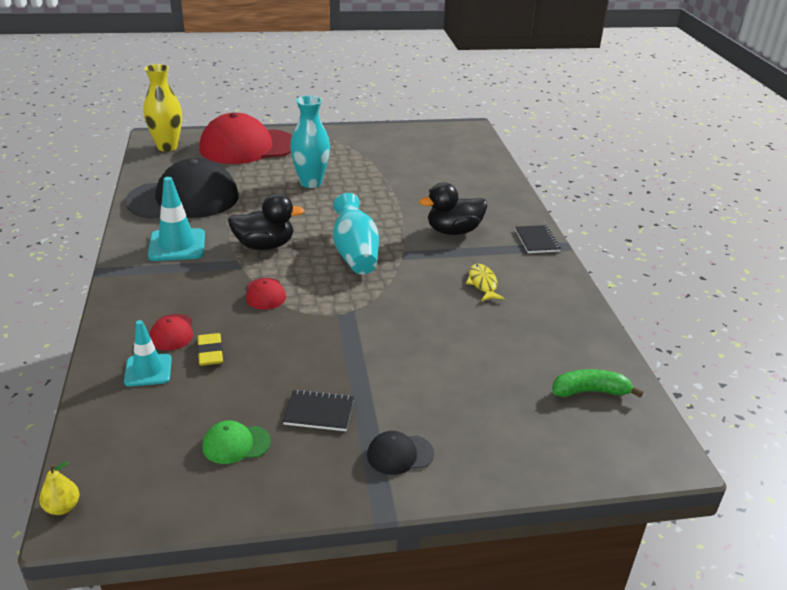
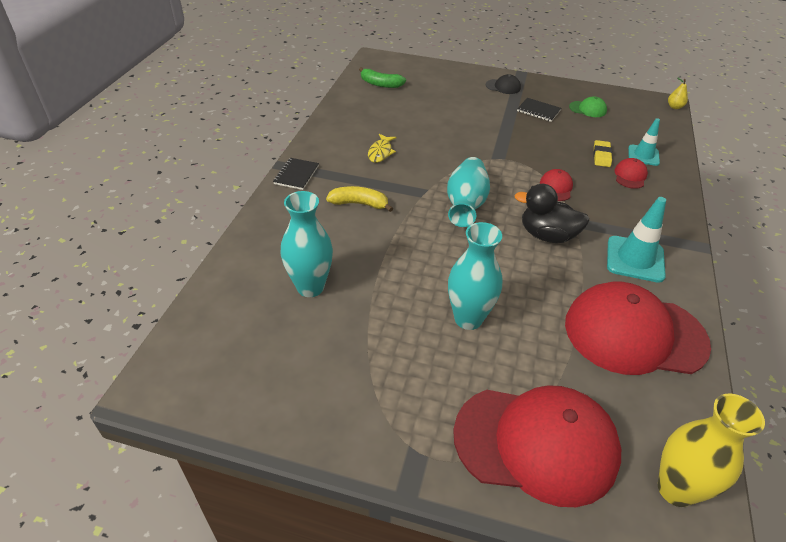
camera: 155 degrees left, 10 degrees up
black cap [125,158,239,219] -> red cap [565,281,711,375]
black duck [419,183,487,235] -> yellow banana [326,186,393,212]
none -> turquoise vase [281,191,333,297]

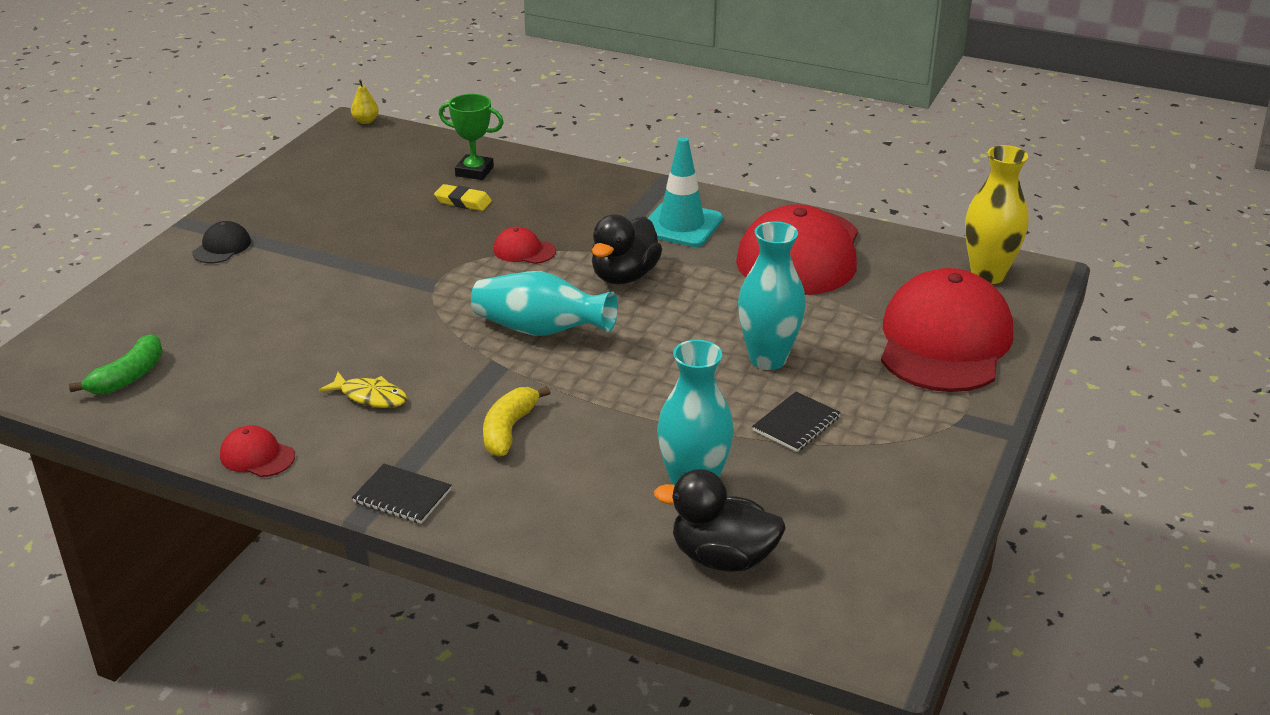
camera: 80 degrees left, 10 degrees down
black notebook [517,98,561,122] -> black notebook moved to [752,392,841,452]
green cap [569,96,607,117] -> none
red cap [615,158,648,189] -> red cap moved to [220,425,295,477]
turquoise traffic cone [628,118,660,166] -> green trophy [439,94,504,180]
none -> black duck [654,469,786,572]

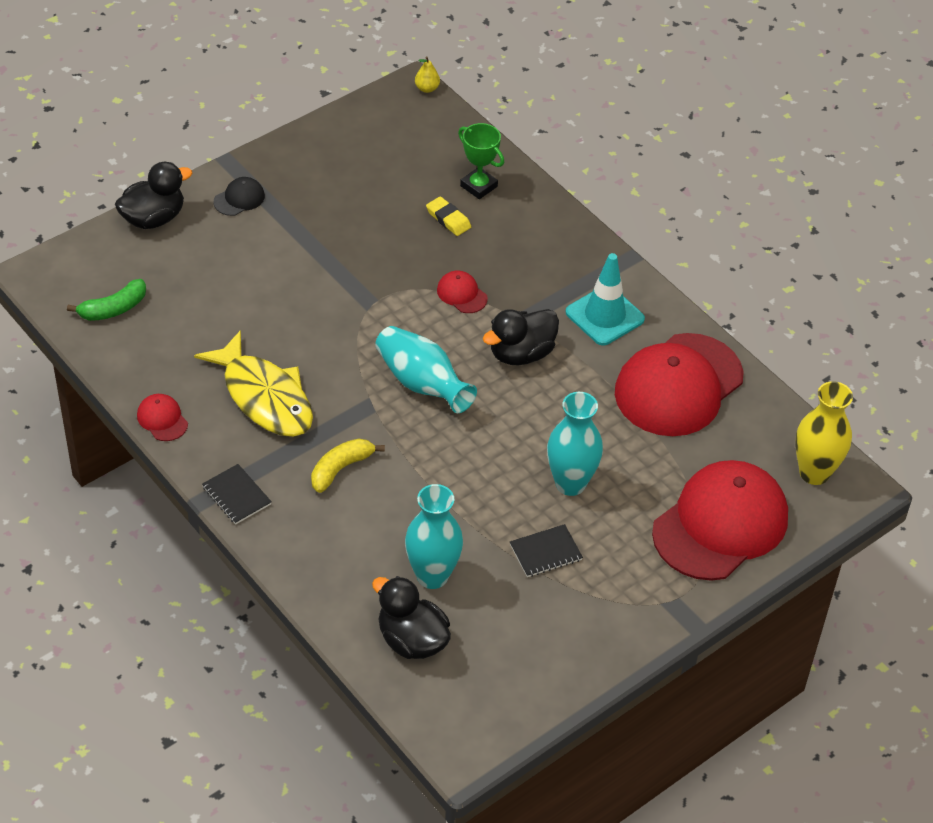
camera: 25 degrees right, 15 degrees up
yellow fish [319,372,407,408] -> yellow fish [194,330,313,437], size x2.12
none -> black duck [115,162,192,229]

